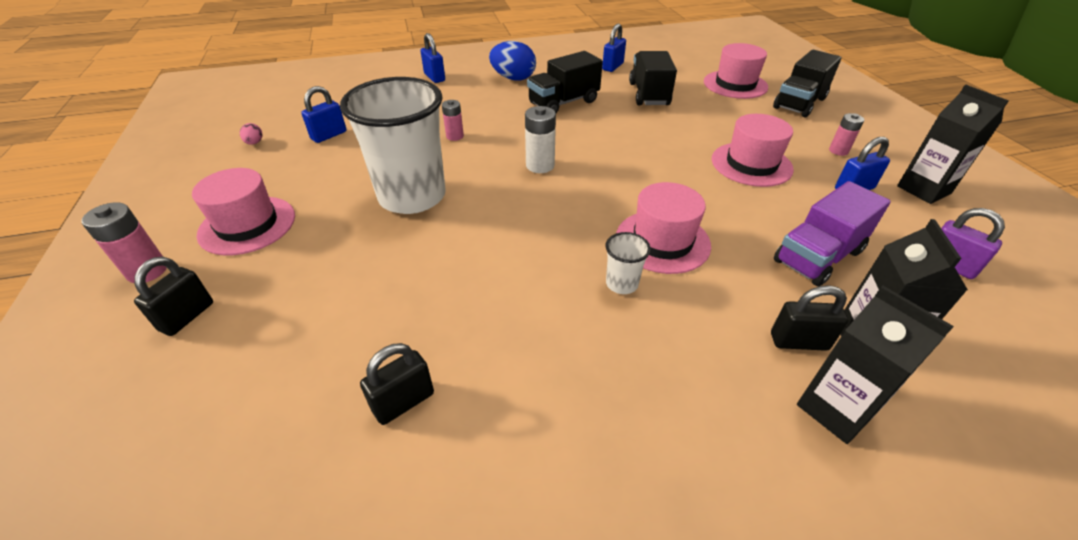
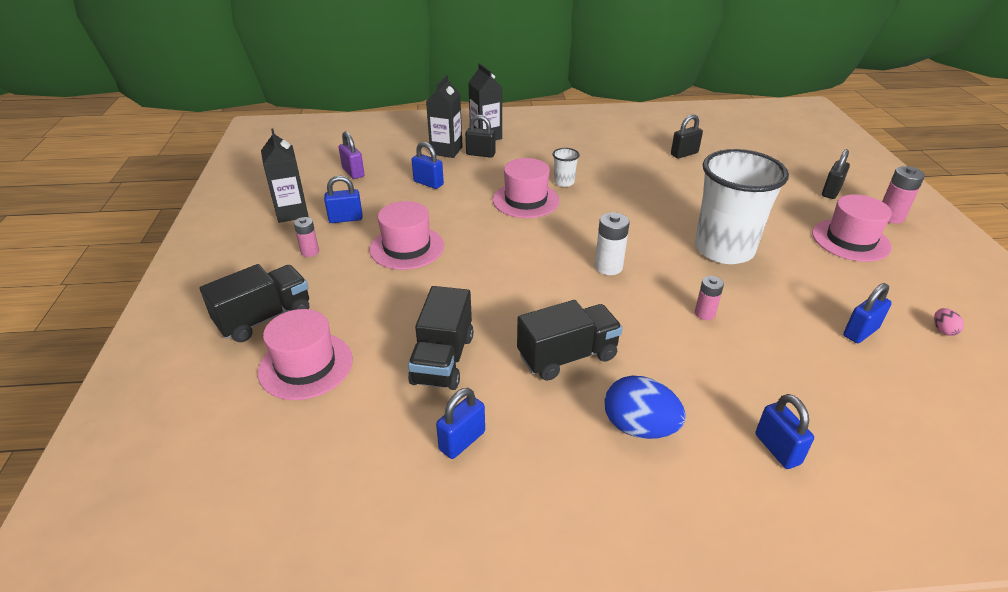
camera: 170 degrees left, 5 degrees down
purple truck [774,181,891,286] -> blue padlock [412,142,444,189]

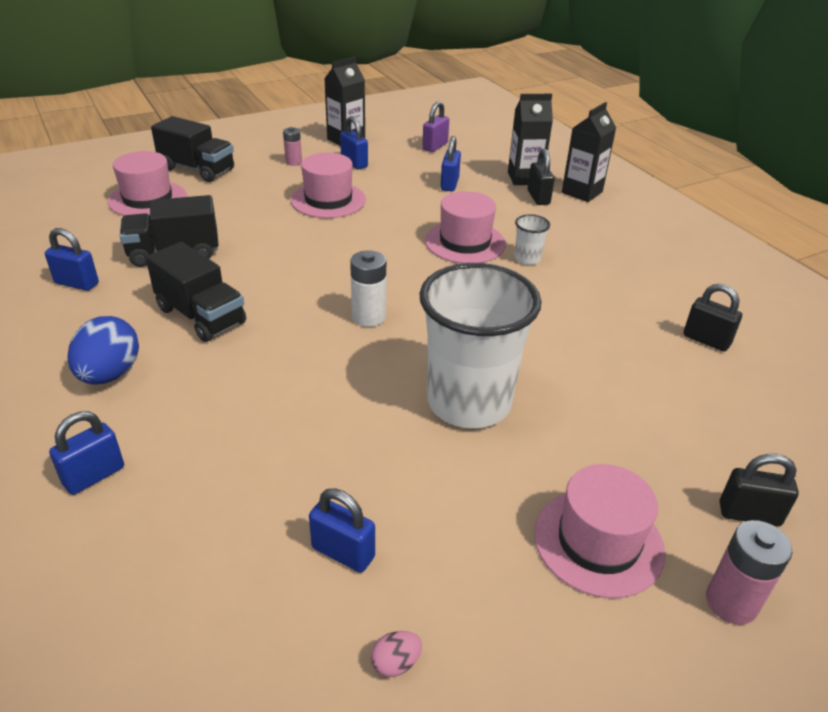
camera: 65 degrees right, 0 degrees up
pink battery [695,276,724,320] -> none

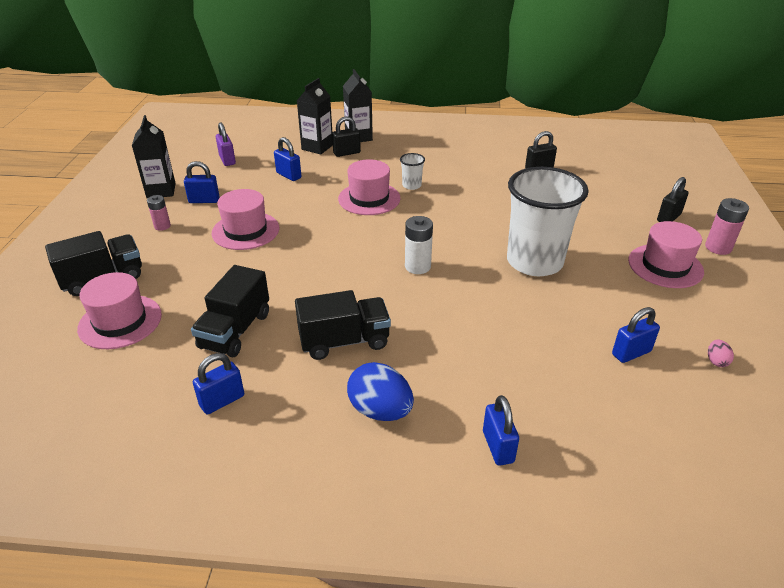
camera: 55 degrees left, 0 degrees up
black padlock [528,149,555,205] -> black padlock turned 45 degrees counterclockwise [332,116,361,157]

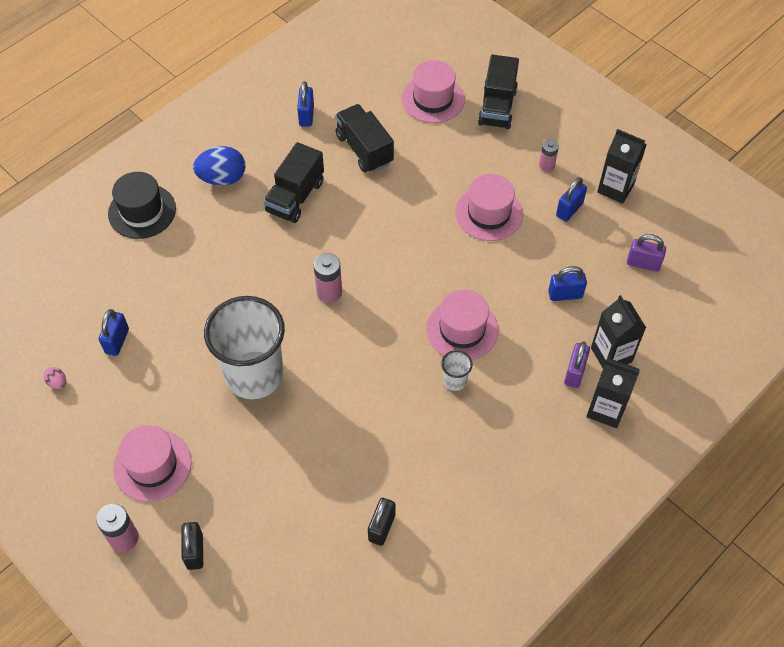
camera: 130 degrees right, 20 degrees up
black padlock [332,116,361,157] -> purple padlock [564,341,590,388]
white battery [405,216,433,274] -> pink battery [314,253,342,303]
blue padlock [483,395,519,465] -> black hat [108,172,176,239]

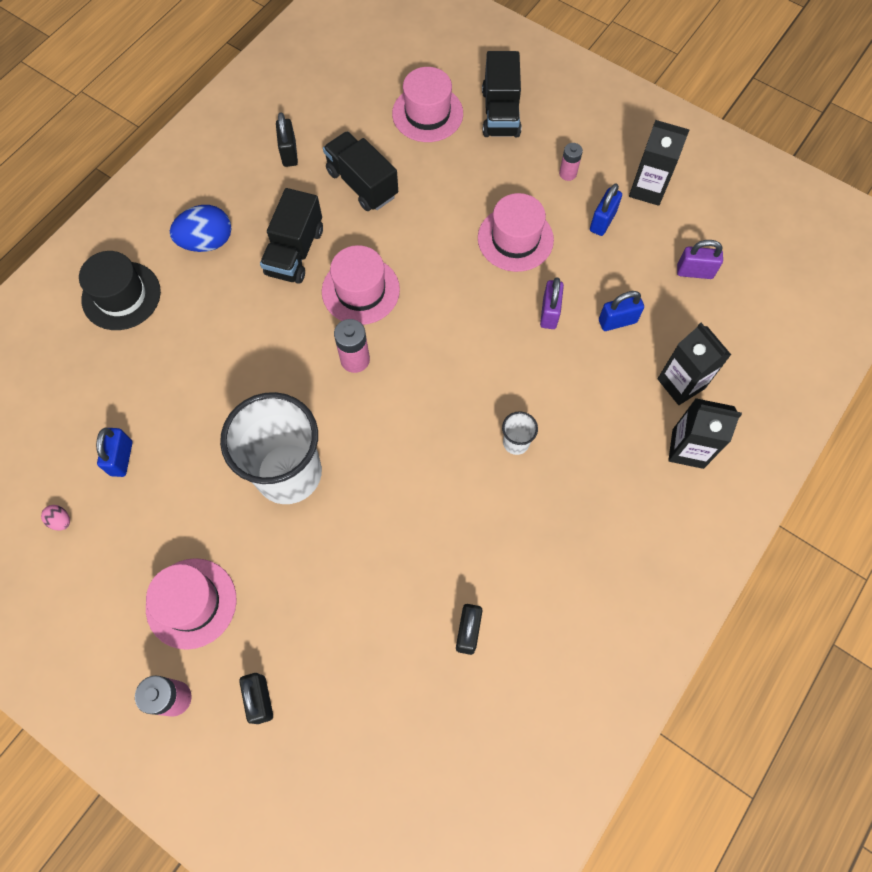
camera: 10 degrees left, 10 degrees up
blue padlock [297,81,314,127] -> black padlock [276,113,298,167]
pink hat [426,289,498,360] -> pink hat moved to [322,245,400,325]
purple padlock [564,341,590,388] -> purple padlock moved to [540,277,564,329]

